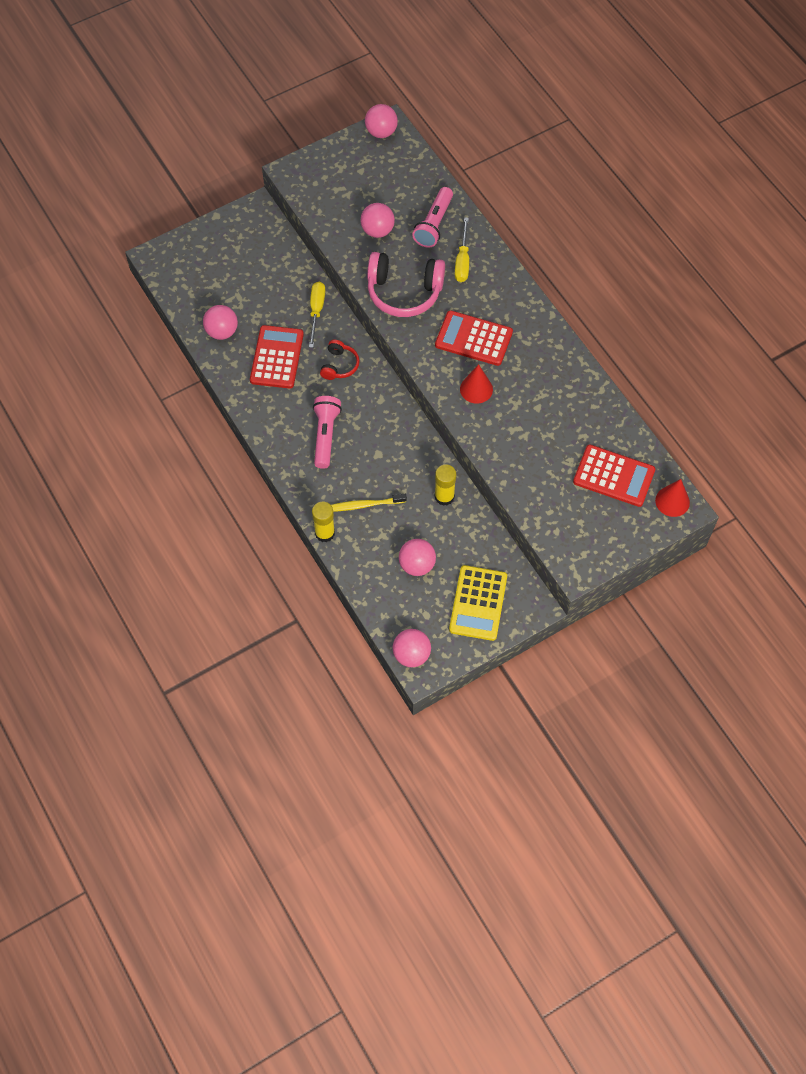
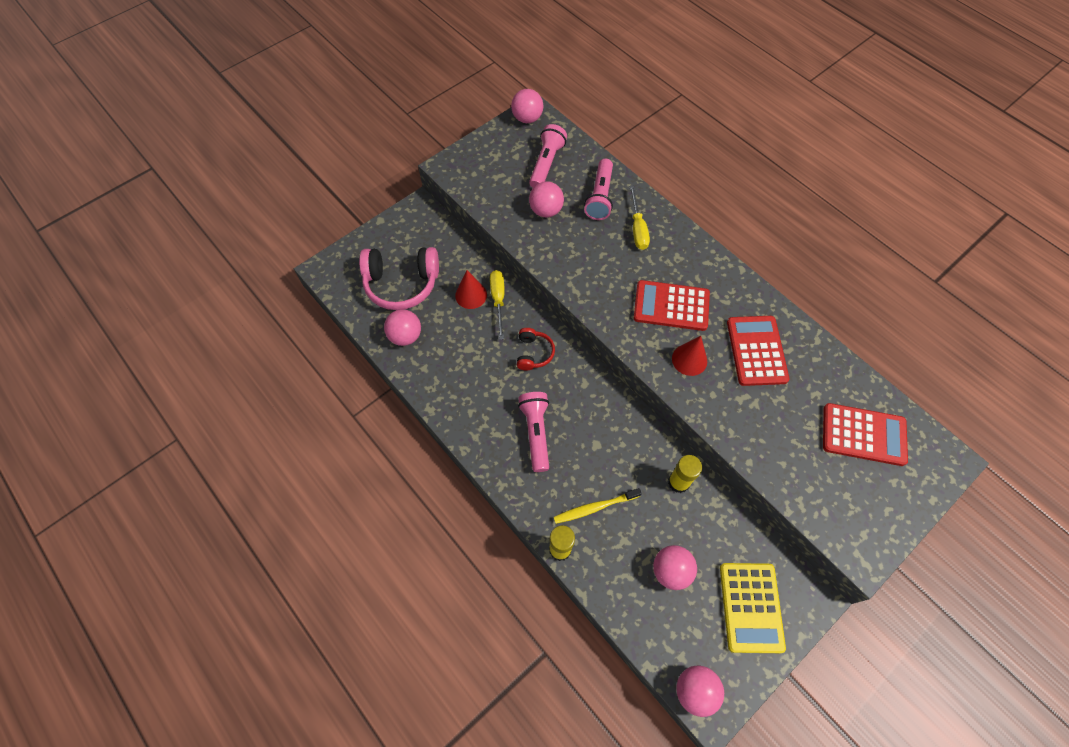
camera: 10 degrees left, 0 degrees up
red calculator [250,325,304,389] -> red calculator moved to [727,316,790,386]
pink headphones [367,252,445,317] -> pink headphones moved to [359,247,439,310]
red cone [655,479,690,517] -> red cone moved to [455,270,487,309]
none -> pink flashlight [529,124,567,188]

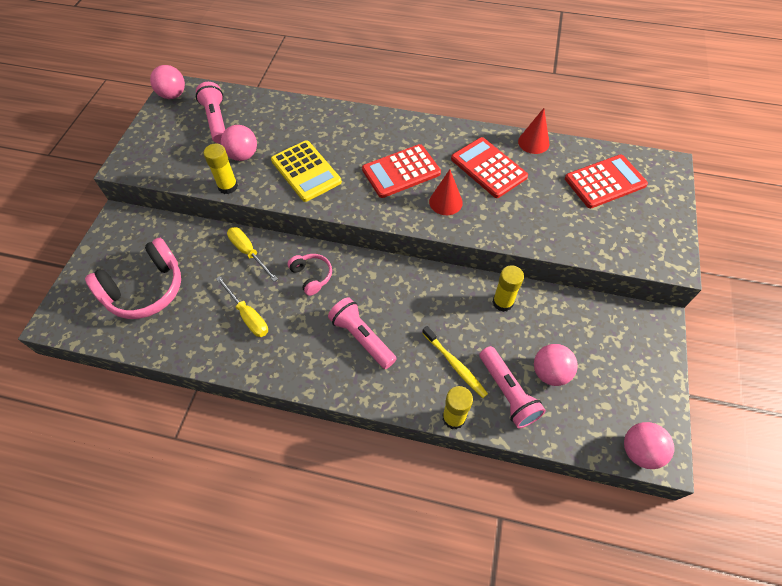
camera: 35 degrees left, 5 degrees down
pink ball [384,309,421,346] -> none
red cone [455,270,487,309] -> red cone moved to [518,108,549,154]
red headphones [517,328,555,370] -> pink headphones [287,254,332,296]
yellow toothbrush [554,488,642,524] -> yellow toothbrush turned 75 degrees counterclockwise [422,326,488,398]
pink flashlight [584,159,613,220] -> pink flashlight moved to [479,346,546,428]
yellow screwdriver [630,185,650,250] -> yellow screwdriver moved to [216,276,268,337]
yellow calculator [720,563,786,653] -> yellow calculator moved to [271,140,342,202]
none -> yellow glue stick [204,143,238,194]

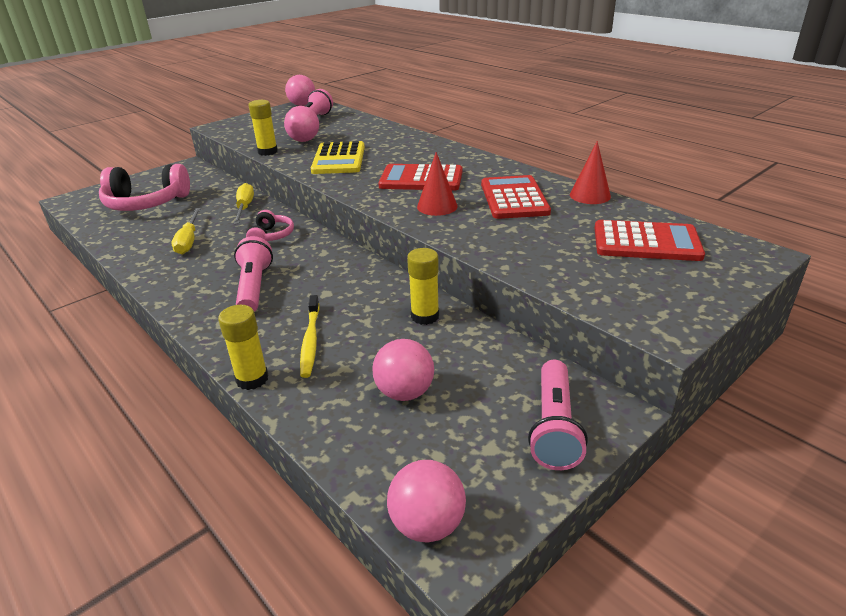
camera: 35 degrees right, 25 degrees down
pink flashlight [479,346,546,428] -> pink flashlight moved to [528,360,588,470]

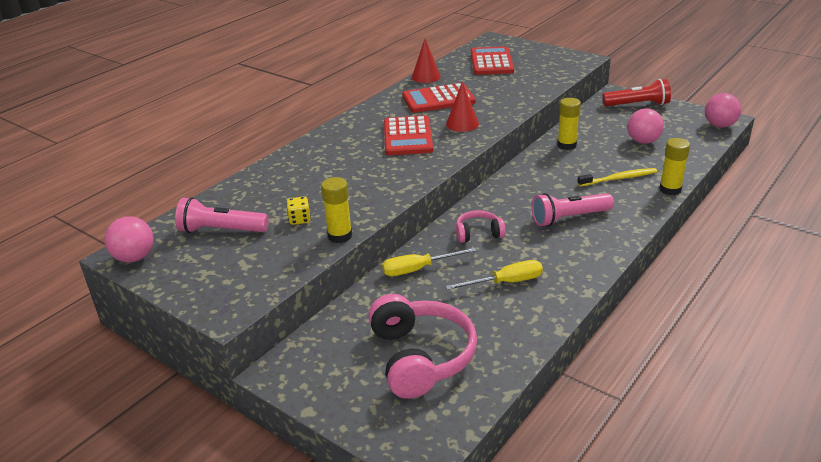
camera: 100 degrees left, 0 degrees up
pink ball [284,106,319,142] -> yellow dice [286,196,311,225]
yellow calculator [311,141,365,174] -> none
pink flashlight [528,360,588,470] -> red flashlight [602,79,671,106]

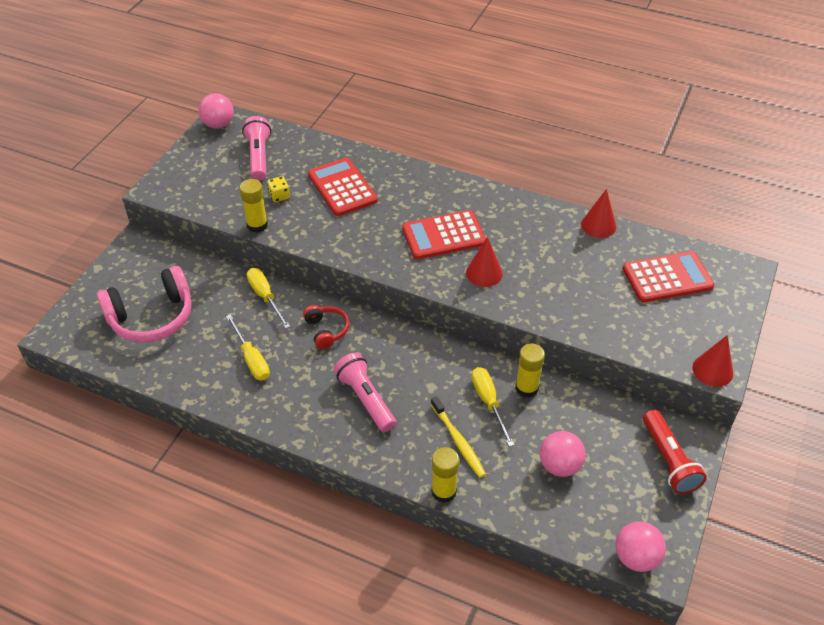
camera: 75 degrees right, 15 degrees up
red calculator [402,83,476,113] -> red calculator moved to [308,158,378,216]
pink headphones [456,210,505,243] -> red headphones [303,305,349,349]
none -> yellow screwdriver [472,367,514,447]
none -> red cone [692,335,733,387]

